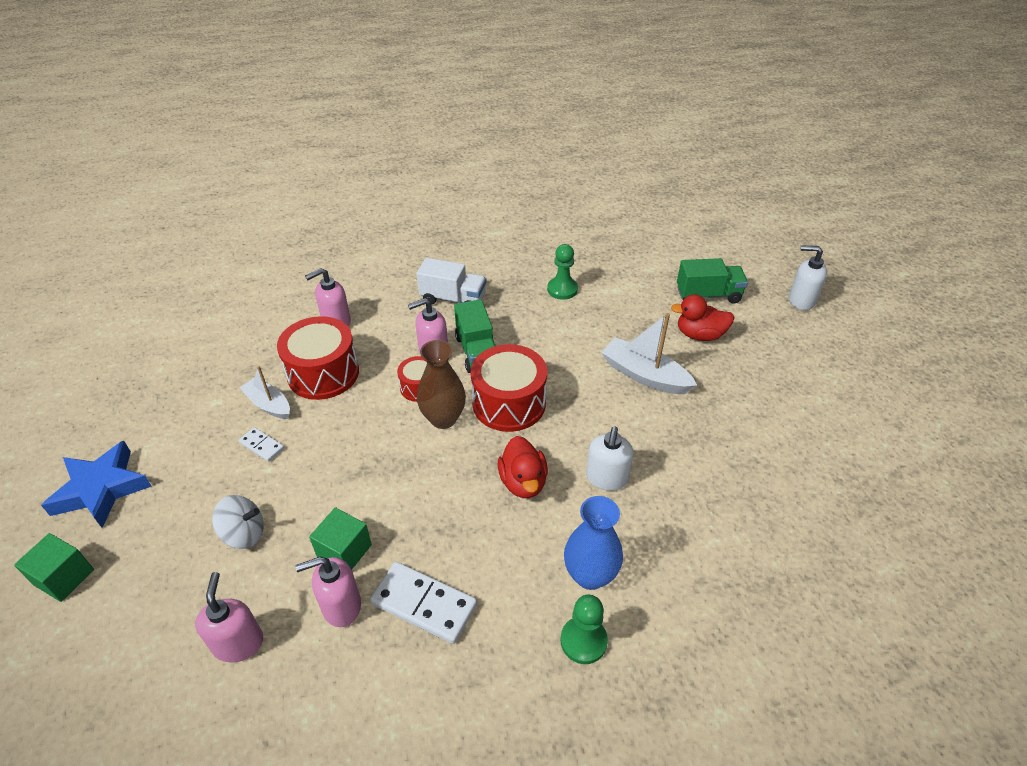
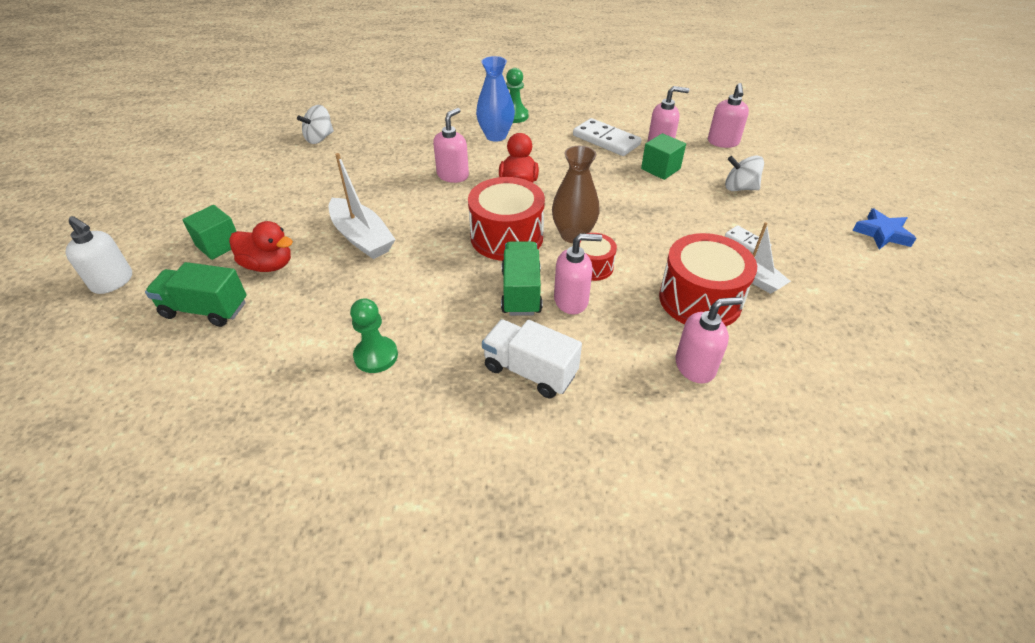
camera: 165 degrees left, 0 degrees up
green cube [14,533,94,602] -> green cube moved to [182,205,237,260]
blue star [41,441,152,528] -> blue star [852,208,916,249], size x0.65
white soap dispenser [586,427,633,491] -> pink soap dispenser [433,108,469,183]
none -> white spinning top [297,105,334,144]

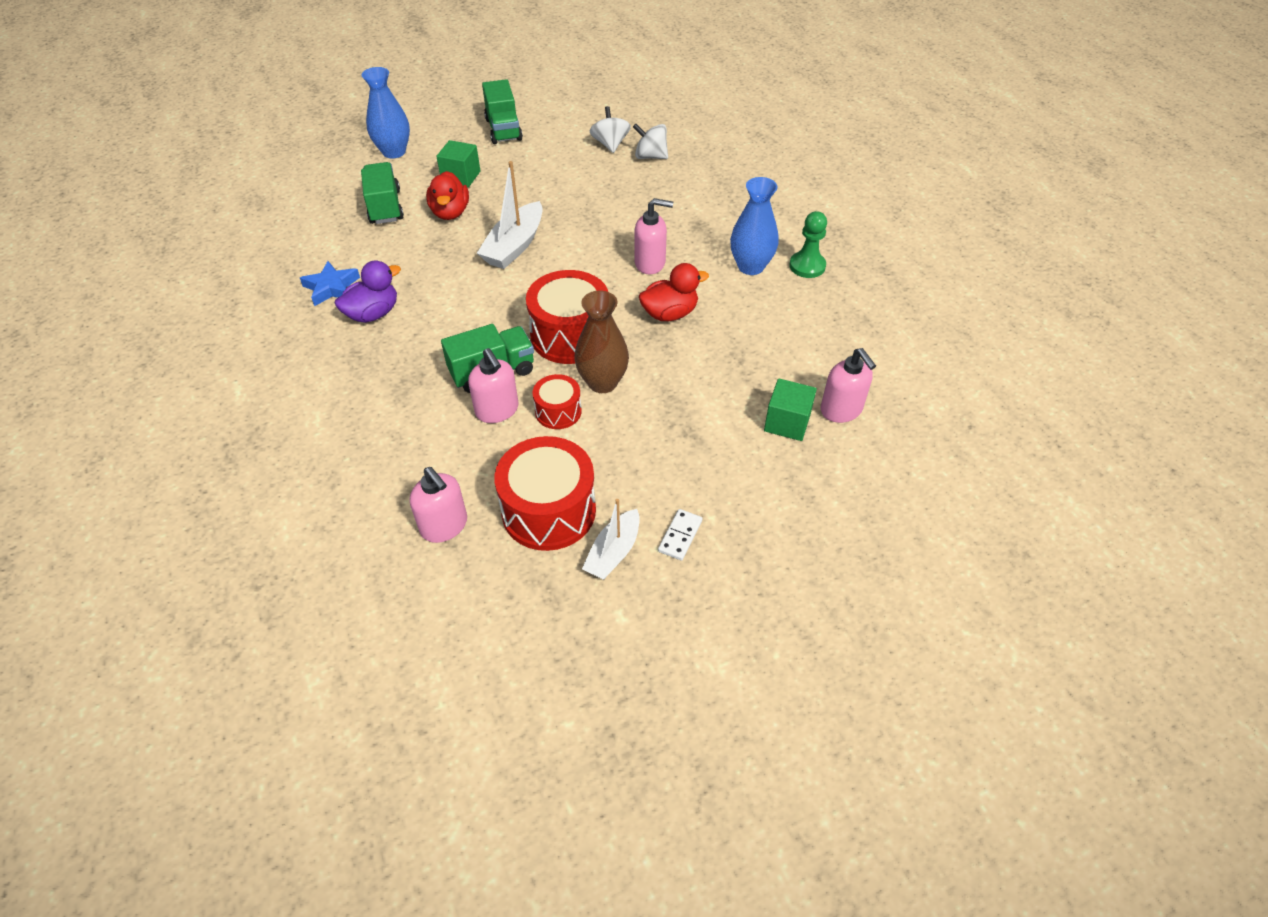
camera: 65 degrees right, 5 degrees up
white soap dispenser [66,216,132,294] -> blue vase [362,67,410,158]
green pawn [350,298,398,373] -> purple duck [335,261,401,323]
white truck [482,320,582,398] -> none
white domino [573,118,641,156] -> none
pink soap dispenser [708,83,749,148] -> none
white spinning top [725,155,764,191] -> white spinning top moved to [590,106,631,153]
blue star [852,208,916,249] -> blue star moved to [300,261,360,306]
none -> green truck [482,79,523,144]

